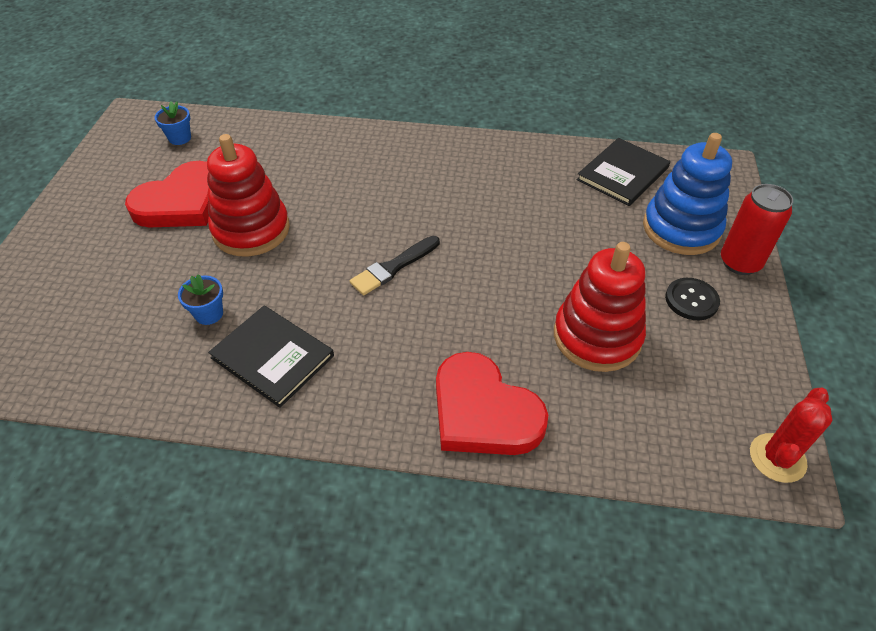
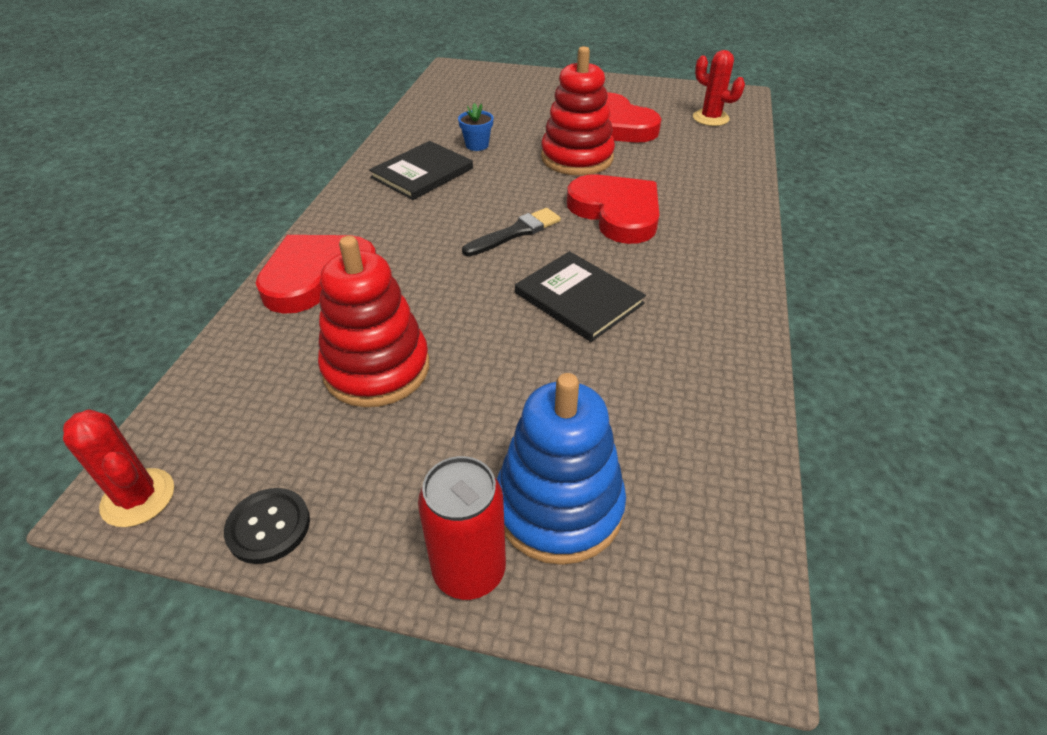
camera: 95 degrees right, 5 degrees down
blue flower pot [155,101,191,145] -> red cactus [693,50,745,126]
black brush [350,236,440,295] -> black brush turned 90 degrees clockwise [462,208,561,256]
black book [577,138,670,206] -> black book moved to [515,251,646,342]
black button [665,278,720,320] -> black button moved to [224,488,310,564]
none -> red heart [567,174,659,244]

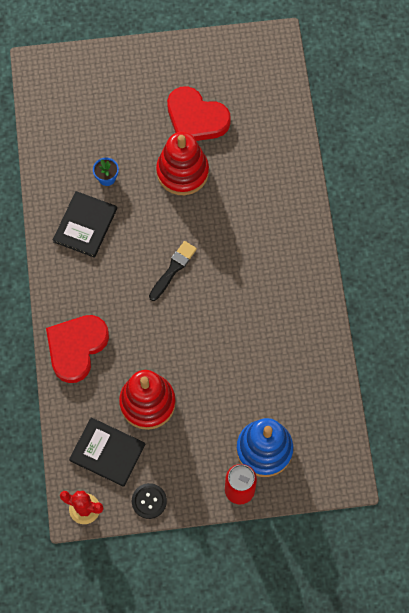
camera: 20 degrees left, 25 degrees up
black book [515,251,646,342] -> black book moved to [69,417,145,487]
red heart [567,174,659,244] -> none
red cactus [693,50,745,126] -> none

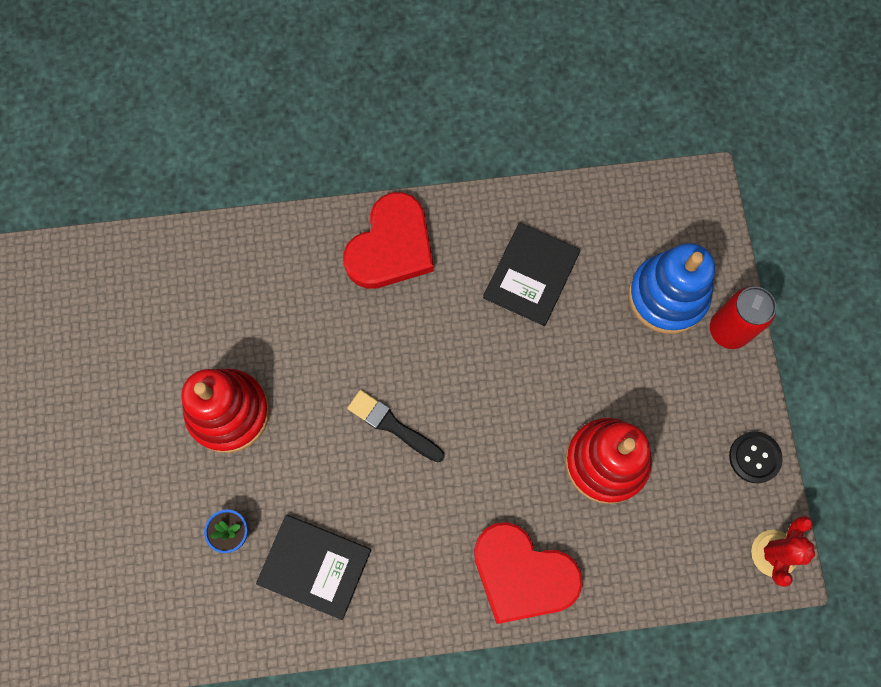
camera: 90 degrees left, 5 degrees up
black book [69,417,145,487] -> black book moved to [483,222,580,326]
red heart [167,86,230,141] -> red heart moved to [343,192,434,289]

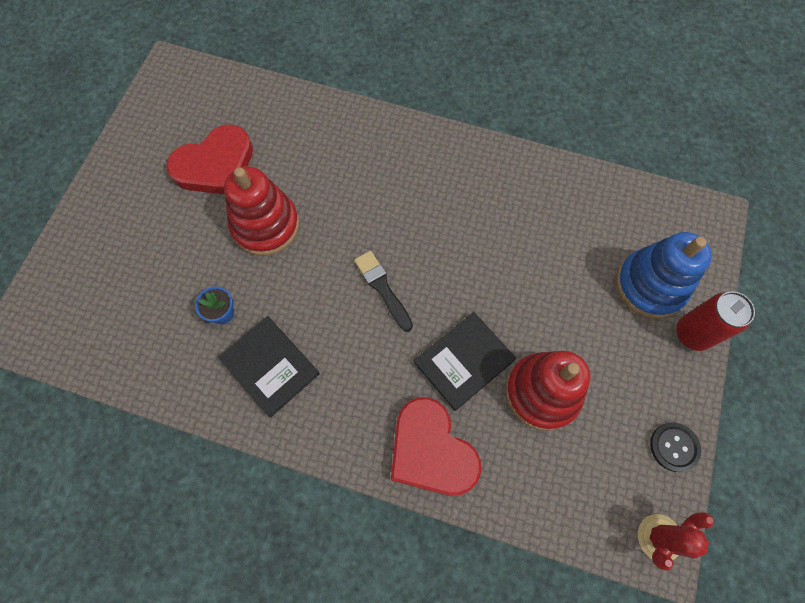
camera: 25 degrees right, 5 degrees down
red heart [343,192,434,289] -> red heart moved to [166,125,253,194]
black book [483,222,580,326] -> black book moved to [414,312,516,411]

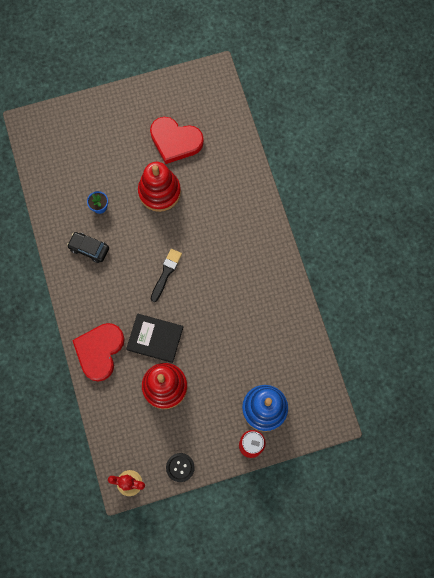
camera: 55 degrees right, 5 degrees up
black book [218,316,320,418] -> black car [67,232,109,263]

